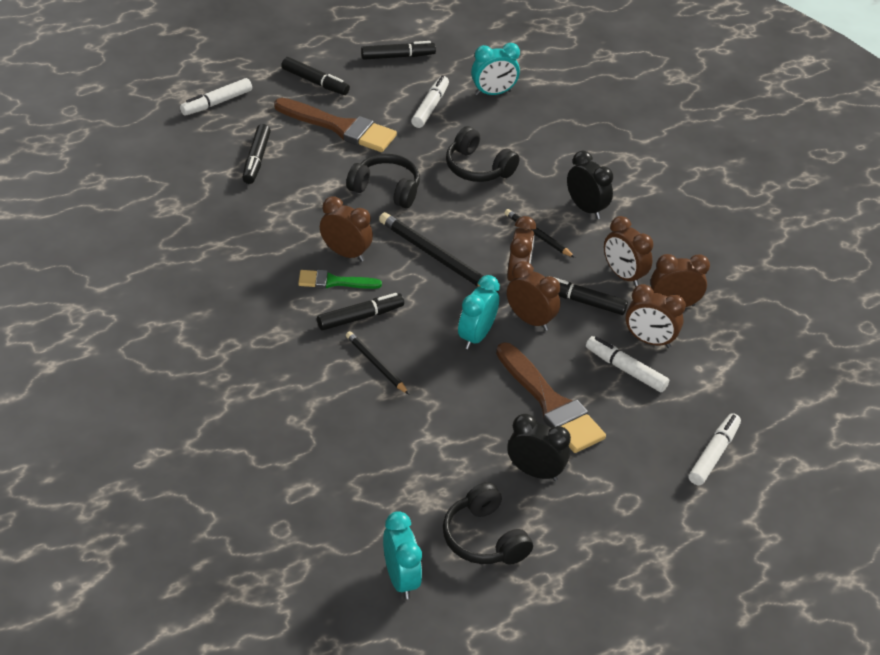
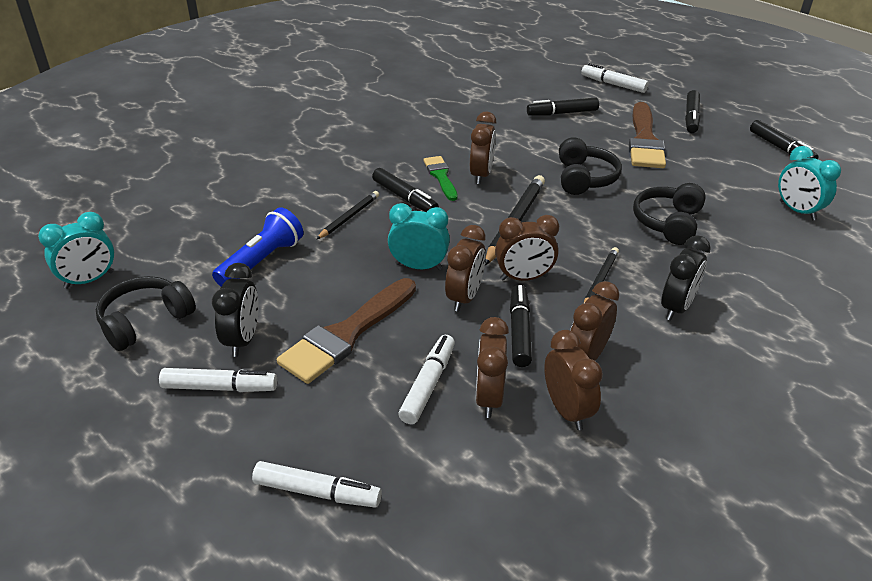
camera: 75 degrees right, 5 degrees down
white marker [411,75,449,128] -> white marker moved to [159,368,277,392]
none -> blue flashlight [212,207,303,287]

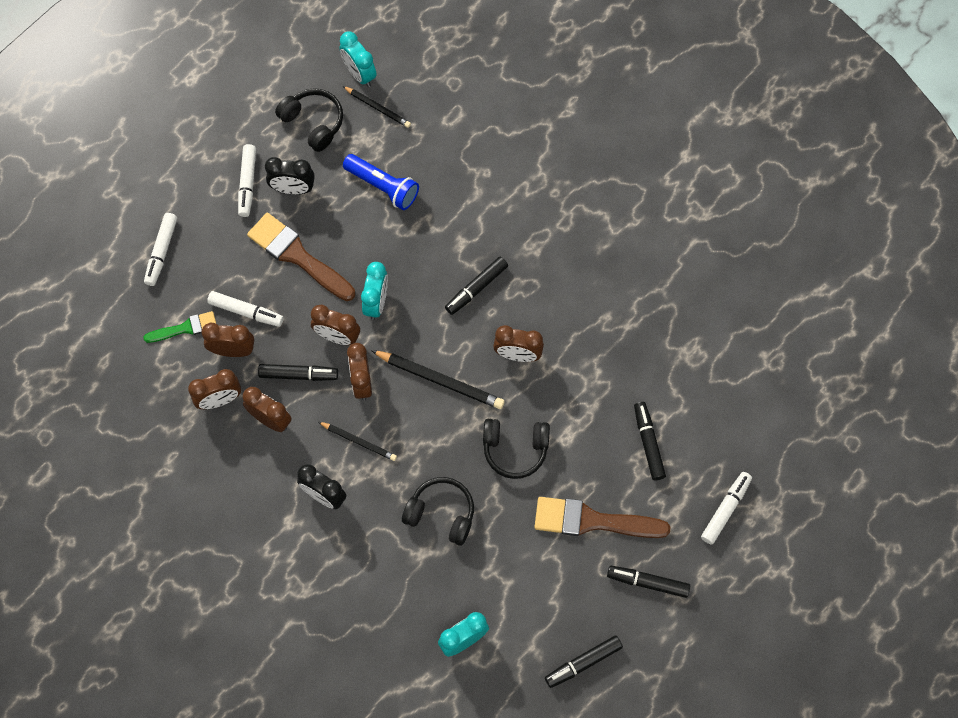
camera: 90 degrees right, 30 degrees up
black pencil [316,191,379,239] -> black pencil moved to [343,86,411,128]
green brush [424,156,458,201] -> green brush moved to [143,311,216,343]

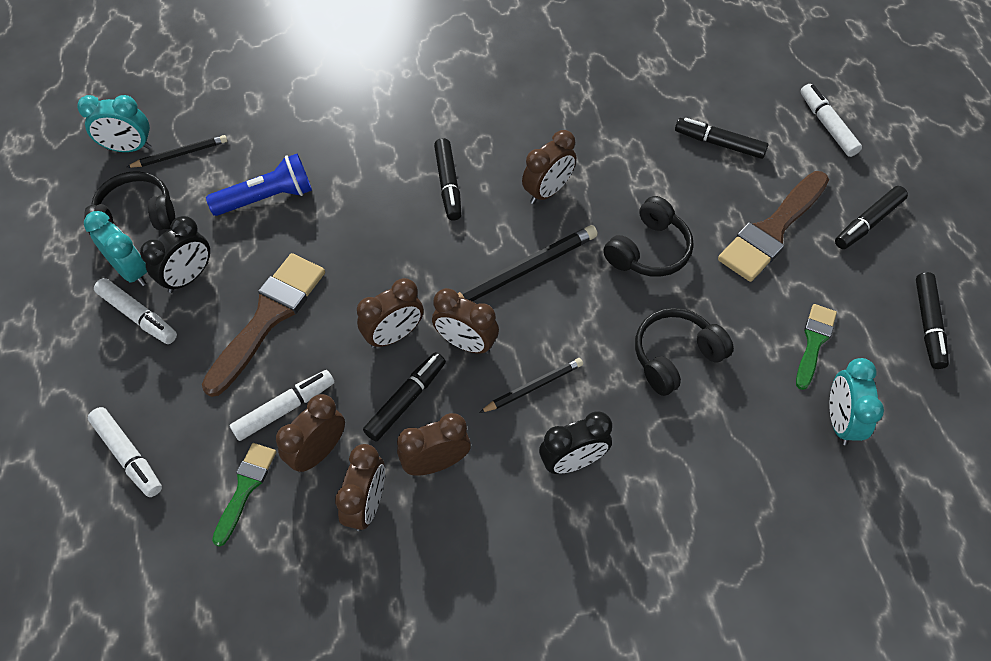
camera: 55 degrees left, 10 degrees down
brown brush [247,213,355,301] -> brown brush turned 135 degrees clockwise [202,253,325,397]
turquoise clock [361,262,388,320] -> turquoise clock moved to [84,211,147,286]
none -> green brush [796,304,837,390]

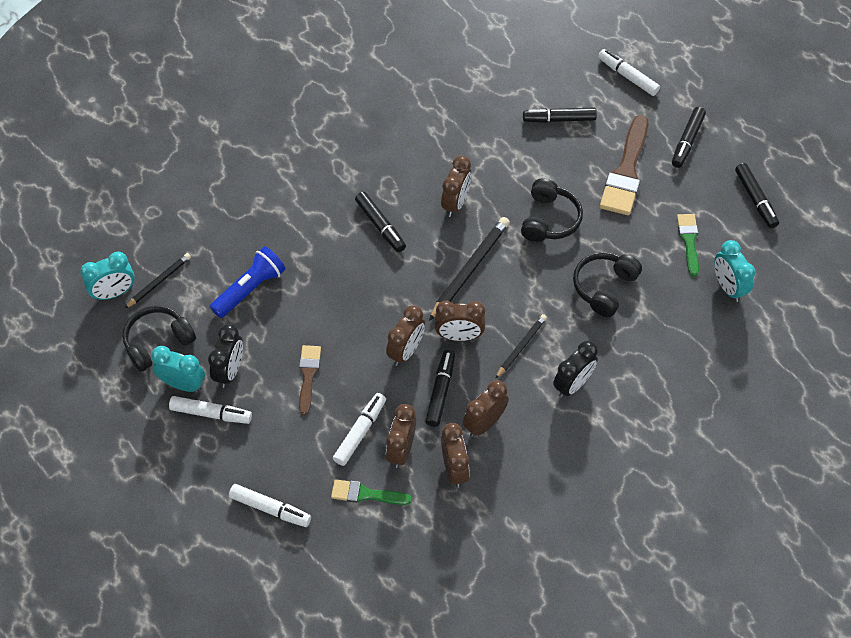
camera: 25 degrees left, 0 degrees up
brown brush [202,253,325,397] -> brown brush [299,345,321,415], size x0.57
green brush [212,443,276,547] -> green brush turned 75 degrees counterclockwise [331,479,412,505]

